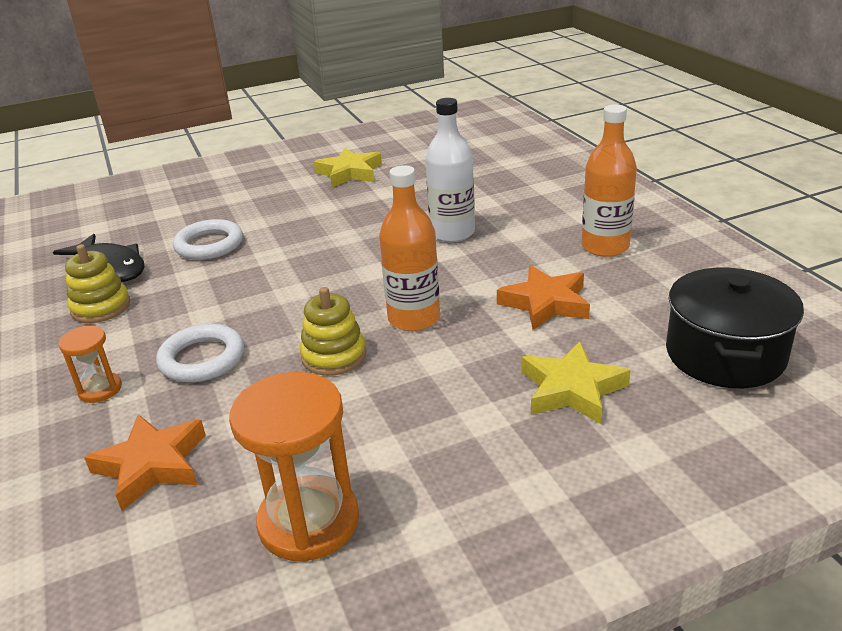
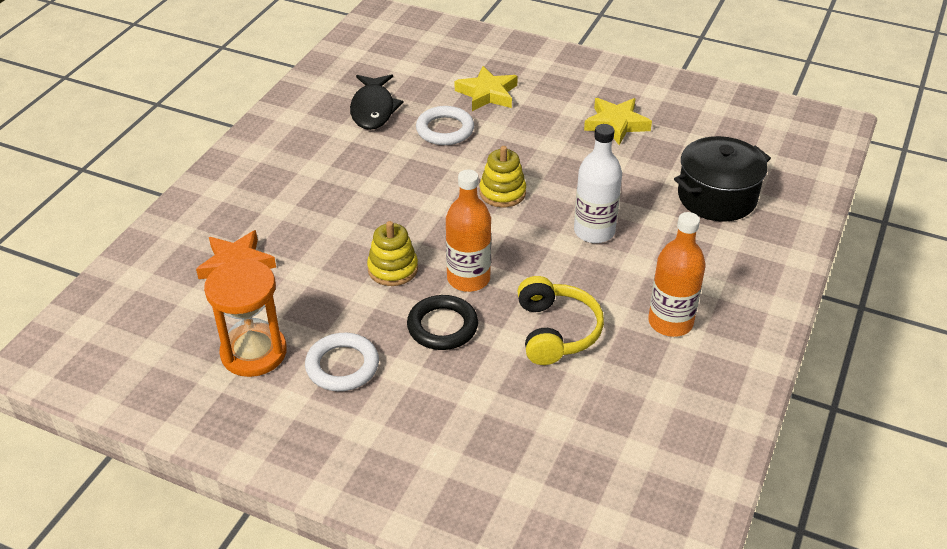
camera: 45 degrees right, 10 degrees up
orange hourglass [59,326,122,403] -> none
yellow stacking toy [65,244,130,323] -> yellow stacking toy moved to [480,146,526,208]
white ring [156,324,244,382] -> white ring moved to [305,333,379,391]
orange star [497,265,590,330] -> yellow headphones [517,276,604,365]
yellow star [522,341,631,424] -> yellow star moved to [455,66,518,111]
black pot [666,267,804,388] -> black pot moved to [674,136,771,222]
none -> black ring [407,295,478,350]

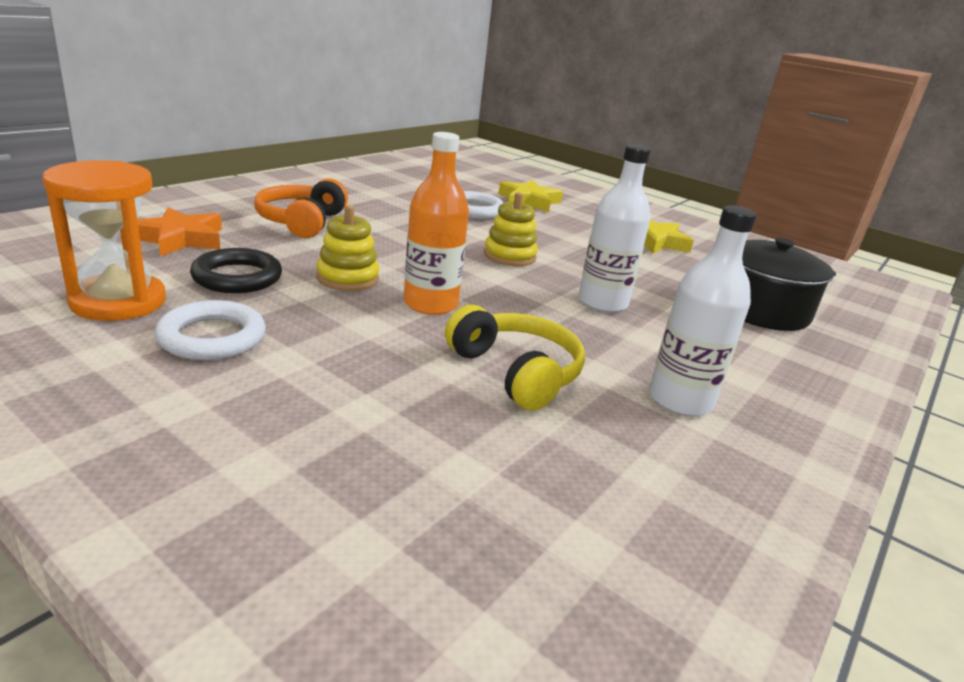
camera: 10 degrees right, 15 degrees down
black fish [350,74,403,130] -> none
black ring [407,295,478,350] -> black ring moved to [190,248,282,293]
yellow headphones [517,276,604,365] -> yellow headphones turned 45 degrees counterclockwise [445,305,585,411]
orange bottle [648,212,705,337] -> white bottle [649,206,757,416]
none -> orange headphones [254,178,348,238]

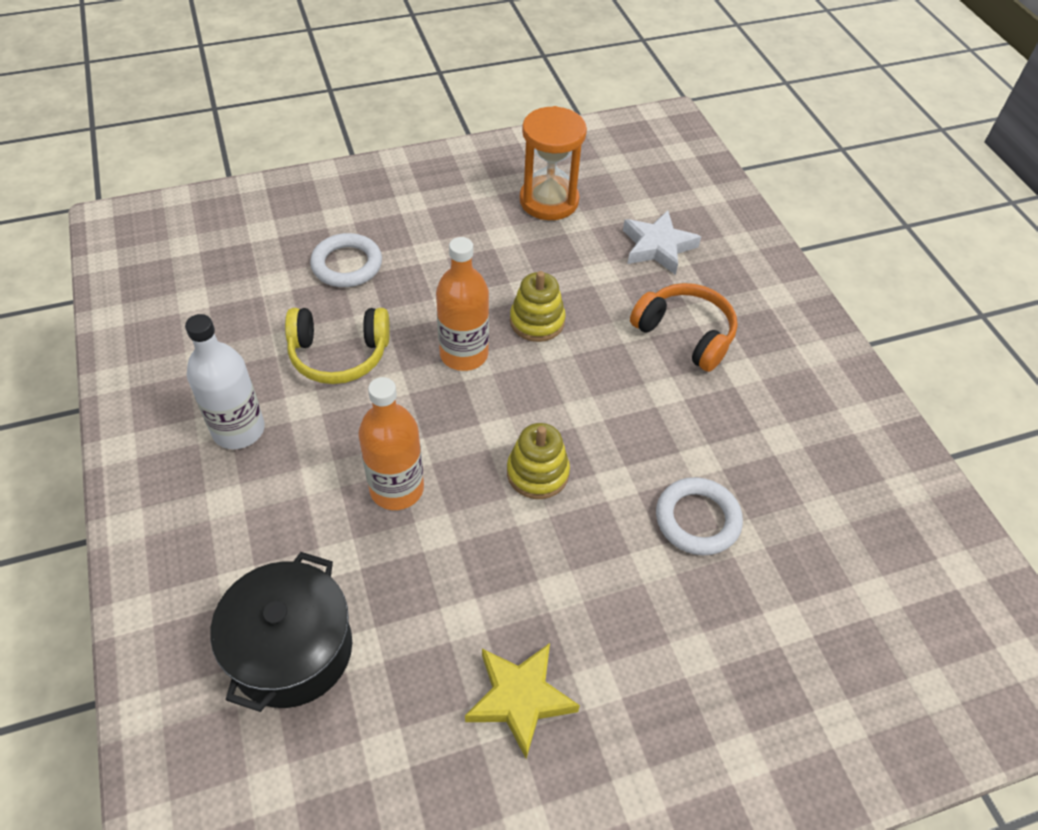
camera: 125 degrees right, 25 degrees up
orange star [137,207,222,257] -> white star [623,210,701,275]
white ring [155,300,266,360] -> white ring moved to [310,233,382,287]
black ring [190,248,282,293] -> none
yellow star [498,180,563,212] -> none
white bottle [578,144,651,313] -> orange bottle [358,377,424,510]

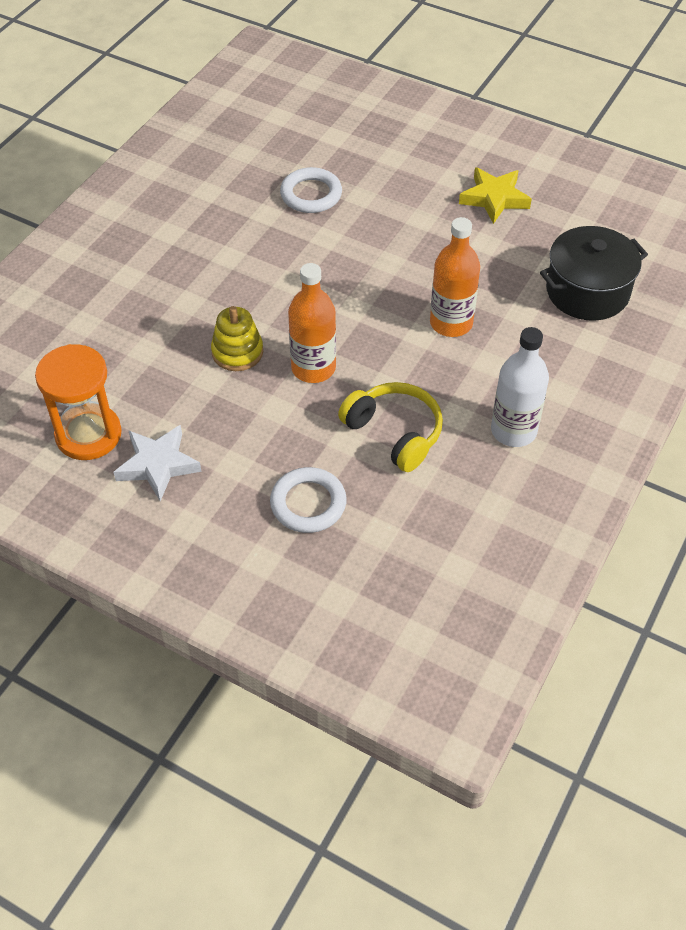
camera: 130 degrees left, 0 degrees up
yellow stacking toy [507,423,570,499] -> none
white star [623,210,701,275] -> white star moved to [114,425,201,501]
orange headphones [630,283,738,372] -> none

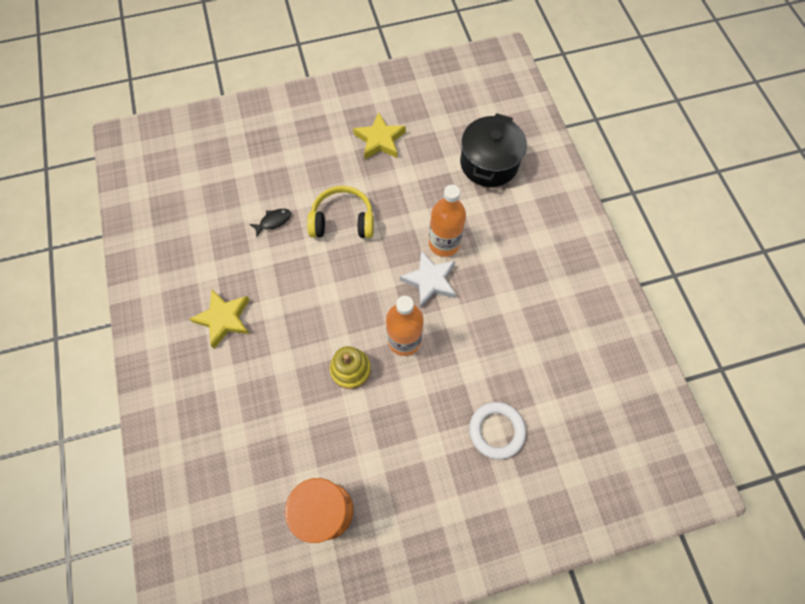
camera: 45 degrees left, 15 degrees up
white star [114,425,201,501] -> white star moved to [400,251,456,307]
white ring [280,167,342,213] -> black fish [249,209,291,237]
yellow headphones [338,382,443,472] -> yellow headphones moved to [307,186,374,238]
white bottle [491,327,549,447] -> none
none -> yellow star [190,290,250,349]

